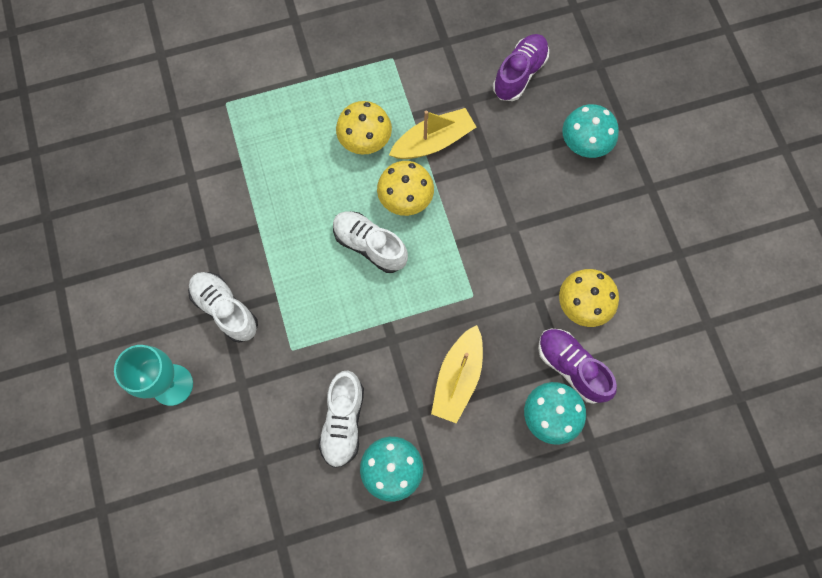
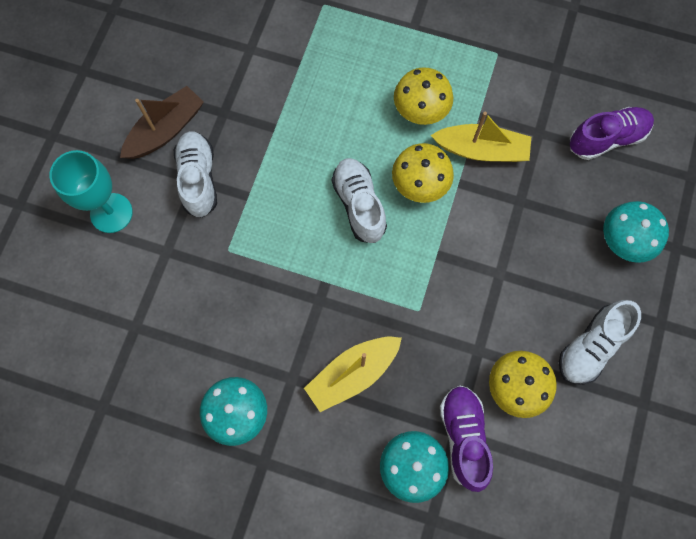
camera: 35 degrees right, 0 degrees up
white shoe [318,370,364,468] -> white shoe moved to [559,300,641,385]
none -> brown boat [120,86,204,159]

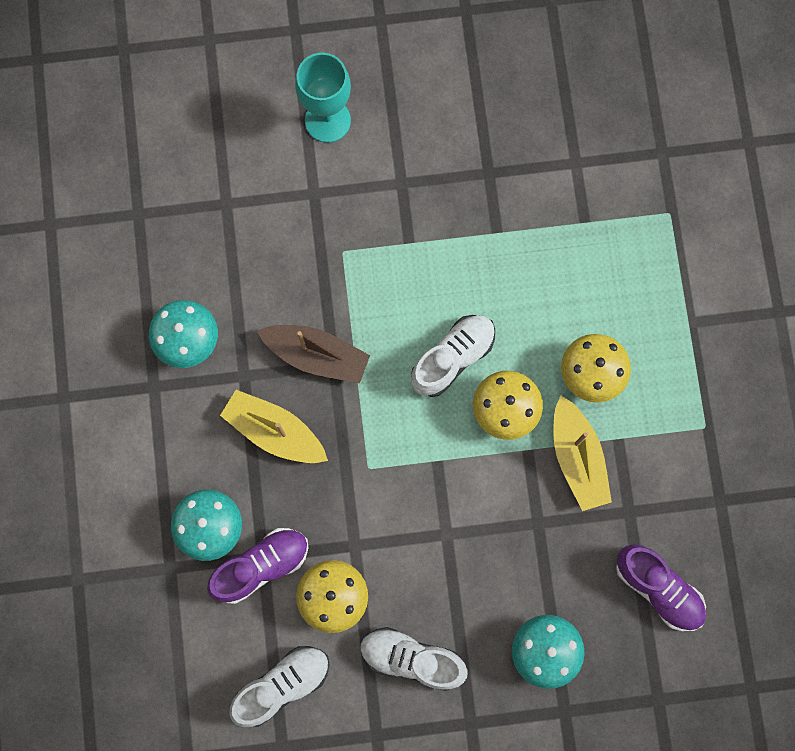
camera: 65 degrees right, 5 degrees up
brown boat [120,86,204,159] -> brown boat moved to [257,325,370,383]
white shoe [173,131,217,218] -> white shoe moved to [229,646,330,727]

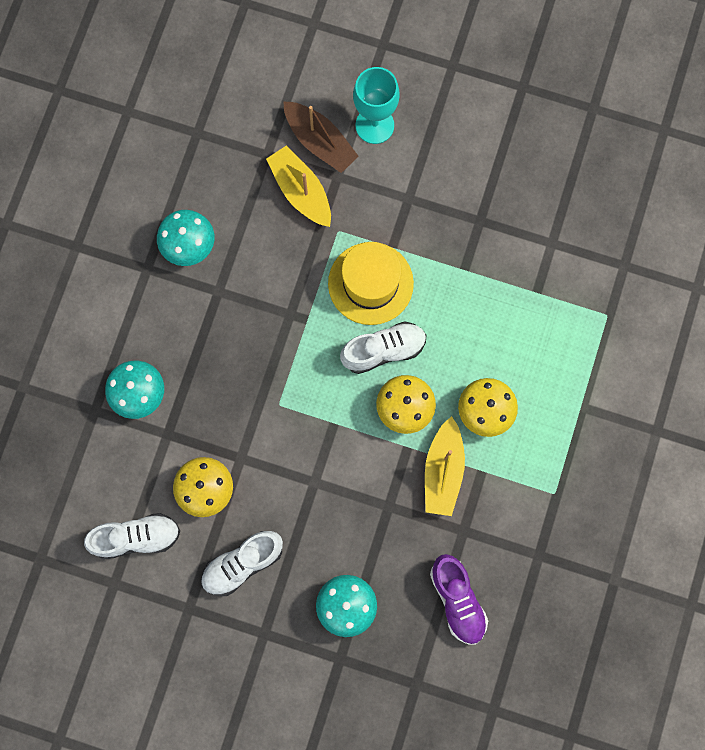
camera: 25 degrees right, 0 degrees up
purple shoe [207,528,308,604] -> none
yellow boat [220,390,328,463] -> yellow boat moved to [266,145,331,227]
brown boat [257,325,370,383] -> brown boat moved to [283,101,359,173]
white shoe [360,627,468,691] -> white shoe turned 75 degrees counterclockwise [201,531,283,596]
none -> yellow hat [328,242,414,325]

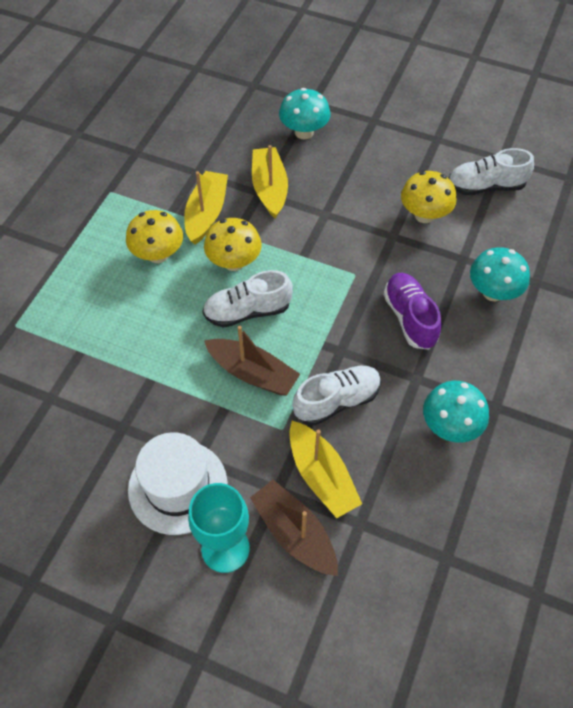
camera: 175 degrees left, 20 degrees down
white shoe [201,531,283,596] -> white shoe moved to [293,365,381,425]
yellow hat [328,242,414,325] -> brown boat [204,326,300,395]
purple shoe [430,554,488,645] -> purple shoe moved to [384,273,442,350]
none -> white hat [128,432,228,535]
none -> yellow boat [252,145,288,219]

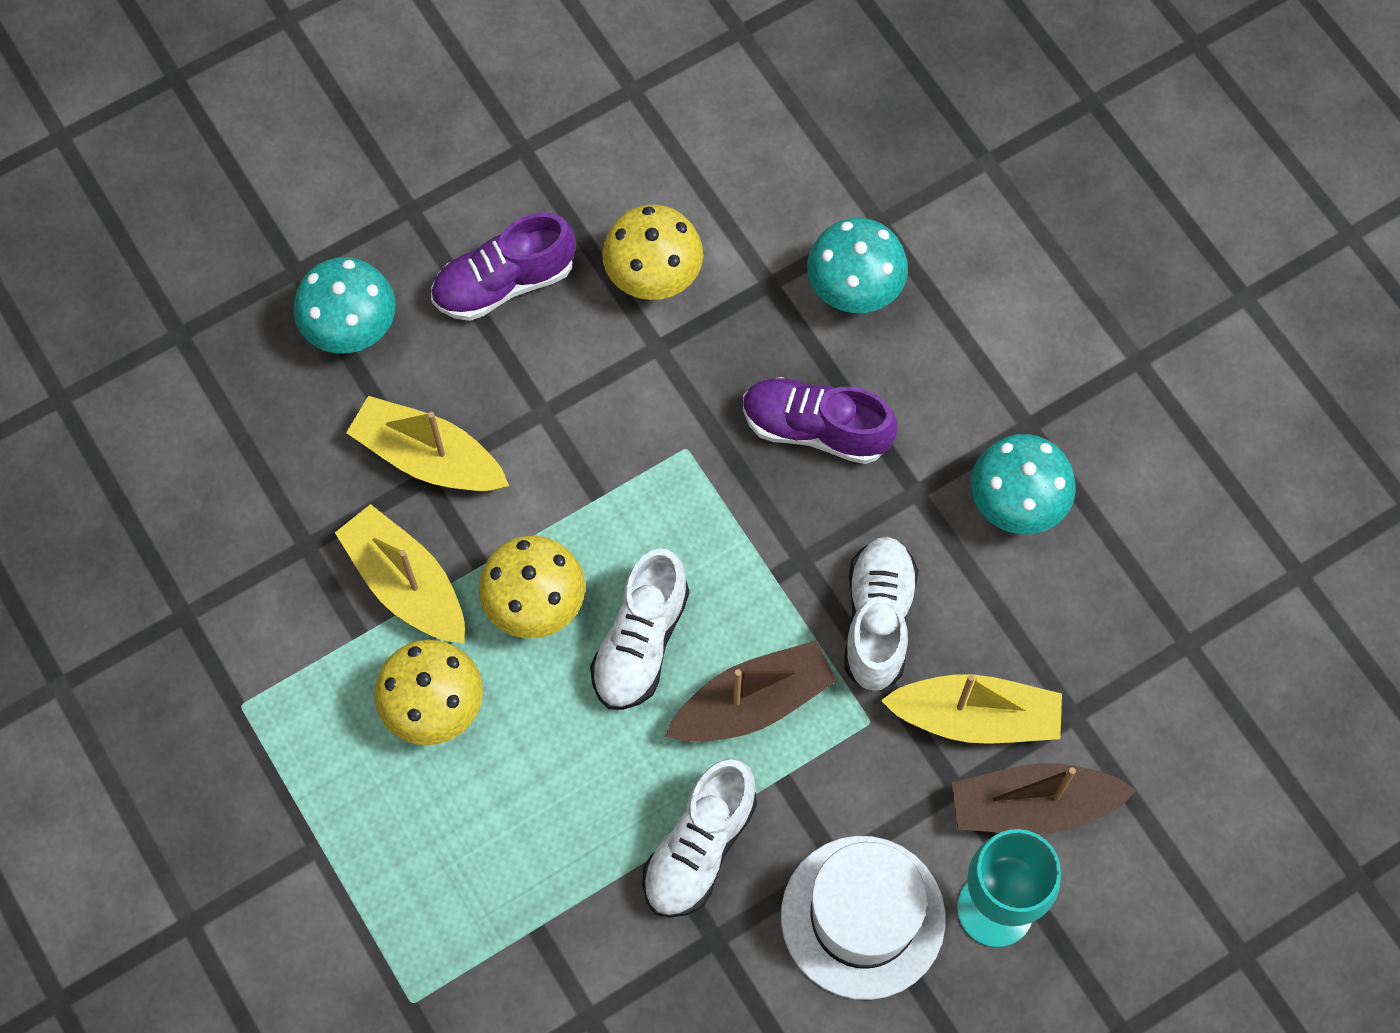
camera: 55 degrees left, 10 degrees up
white shoe [449,148,534,195] -> white shoe moved to [642,759,757,918]
none -> purple shoe [431,212,576,321]

